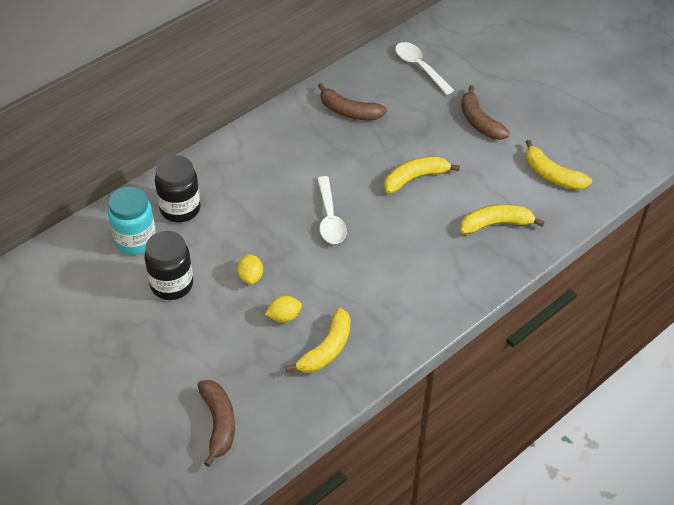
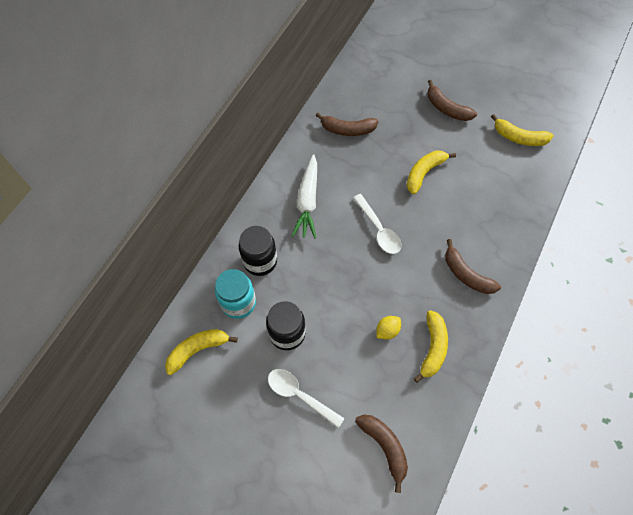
camera: 20 degrees left, 15 degrees up
yellow lemon [237,254,263,284] -> none
white spoon [395,42,454,95] -> white spoon moved to [268,369,345,428]
yellow banana [460,205,545,234] -> yellow banana moved to [165,329,238,375]
none -> white carrot [292,154,317,238]
none -> brown banana [445,239,501,294]

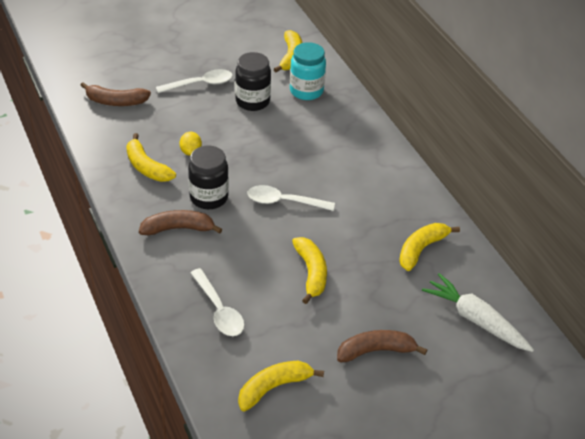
camera: 125 degrees right, 20 degrees down
black jar [239,226,277,276] -> black jar moved to [188,146,229,209]
white carrot [292,154,317,238] -> white carrot moved to [422,273,534,352]
brown banana [316,112,379,136] -> yellow banana [399,223,460,271]
none -> white spoon [191,268,245,336]

